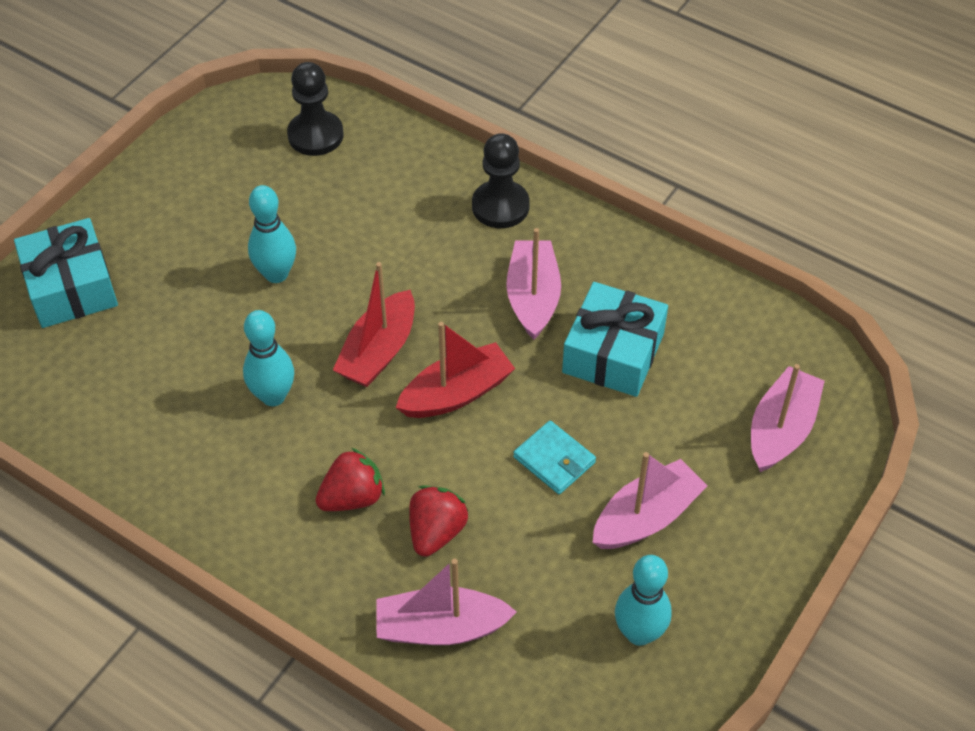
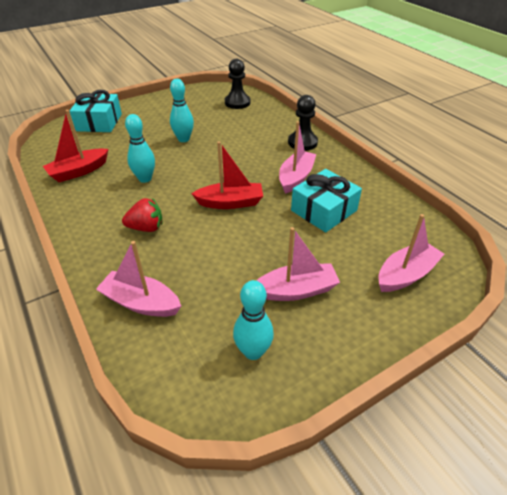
camera: 25 degrees right, 10 degrees down
red boat [333,262,415,387] -> red boat moved to [43,110,108,182]
red strawberry [409,486,469,557] -> none
turquoise wallet [513,421,596,494] -> none

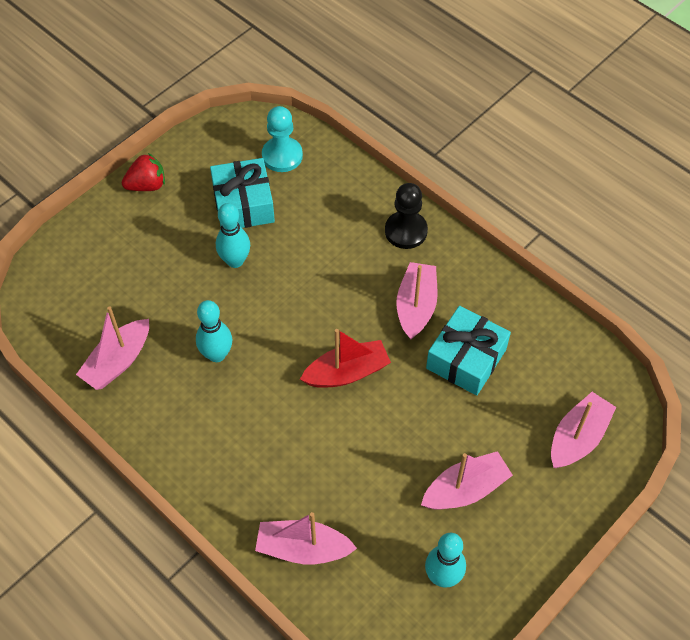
camera: 15 degrees left, 15 degrees up
red boat [43,110,108,182] -> pink boat [76,306,149,390]
turquoise gift [70,90,122,132] -> turquoise gift moved to [210,158,275,228]
red strawberry [122,198,162,232] -> red strawberry moved to [122,153,165,191]
black pawn [225,59,250,109] -> turquoise pawn [262,106,303,172]

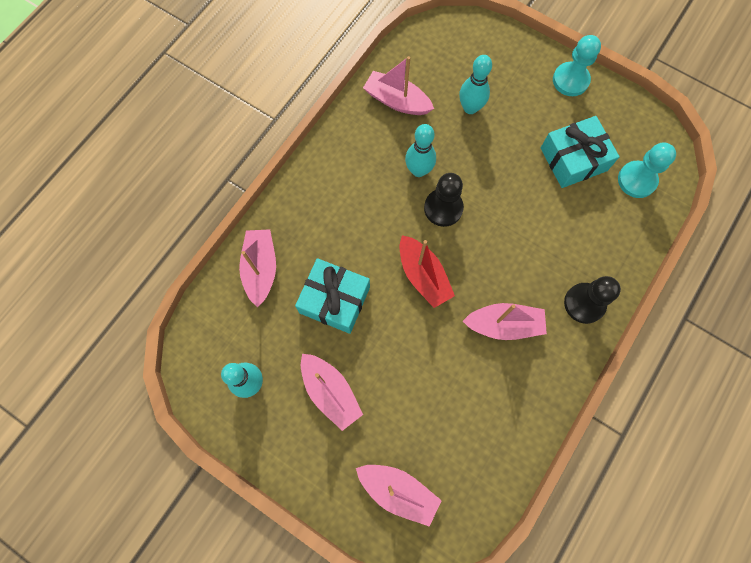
camera: 80 degrees right, 15 degrees up
red strawberry [122,153,165,191] -> turquoise pawn [553,35,601,96]
turquoise bowling pin [216,203,250,268] -> turquoise bowling pin moved to [459,55,492,114]
turquoise gift [426,306,511,396] -> turquoise gift moved to [295,258,370,334]
none -> black pawn [424,173,464,227]

